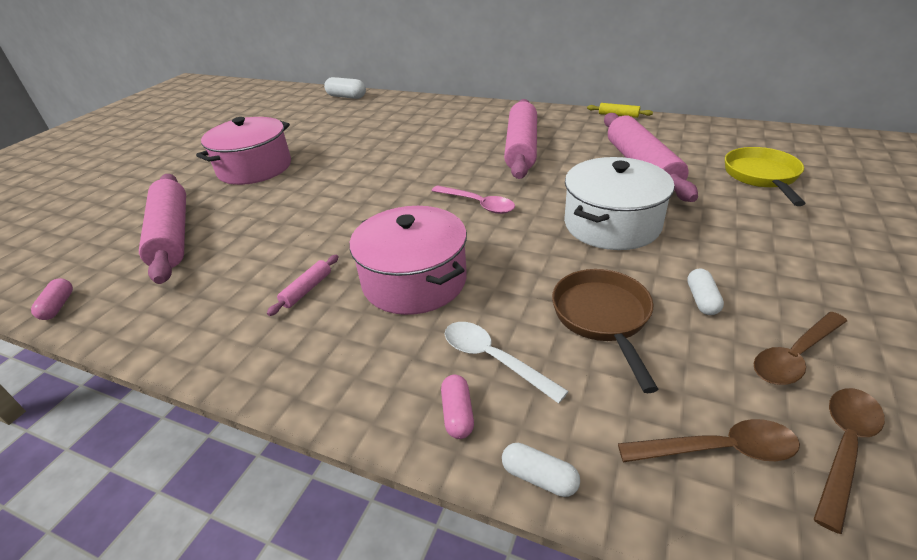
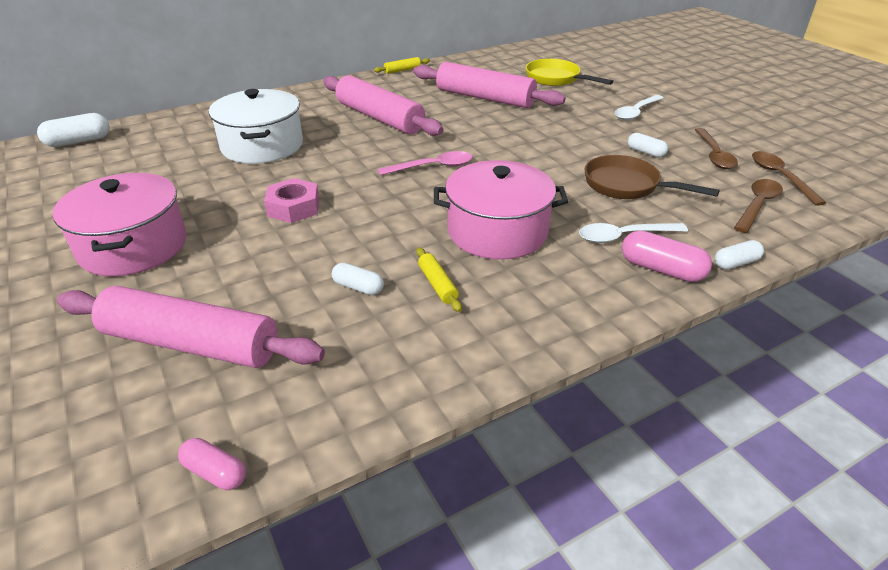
camera: 55 degrees left, 0 degrees up
pink rolling pin [267,255,339,316] -> yellow rolling pin [416,247,462,312]
pink capsule [441,375,474,439] -> pink capsule [622,231,712,282], size x1.58
white pot [564,157,675,250] -> white pot moved to [209,89,303,164]
none -> pink nut [264,178,319,223]
none -> white capsule [332,263,384,295]
none -> white spoon [615,95,664,120]

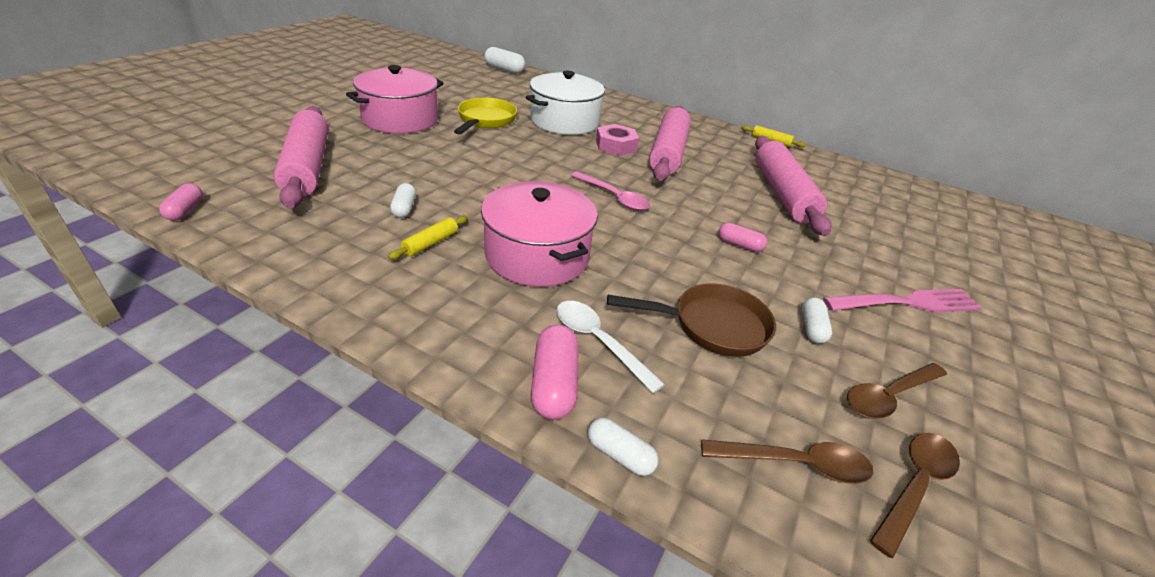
camera: 55 degrees right, 0 degrees up
pink nut [264,178,319,223] -> pink nut moved to [596,124,639,156]
yellow pan [526,59,613,86] -> yellow pan moved to [454,98,517,135]
brown pan [584,155,720,199] -> brown pan turned 90 degrees clockwise [607,283,776,357]
white spoon [615,95,664,120] -> pink fork [823,289,982,312]
none -> pink capsule [719,223,767,252]

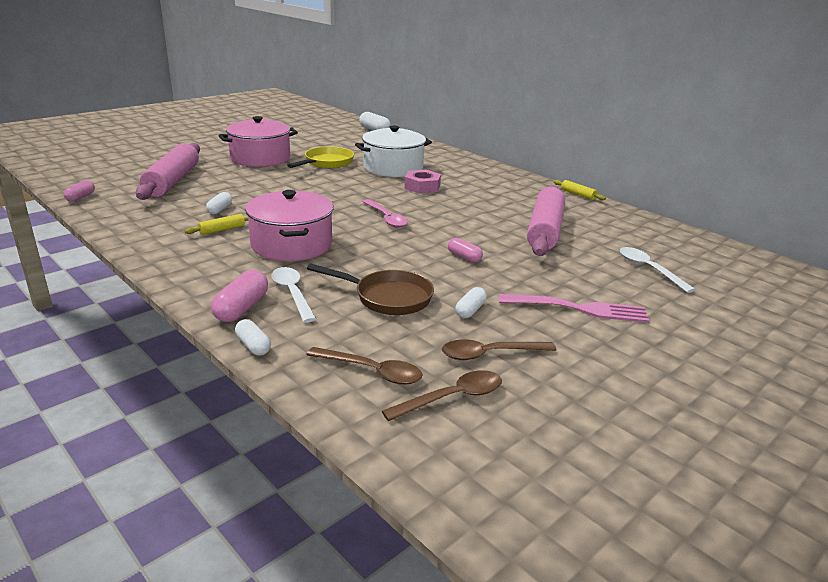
camera: 20 degrees right, 10 degrees down
pink rolling pin [649,106,691,181] -> none
none -> white spoon [620,247,695,293]

